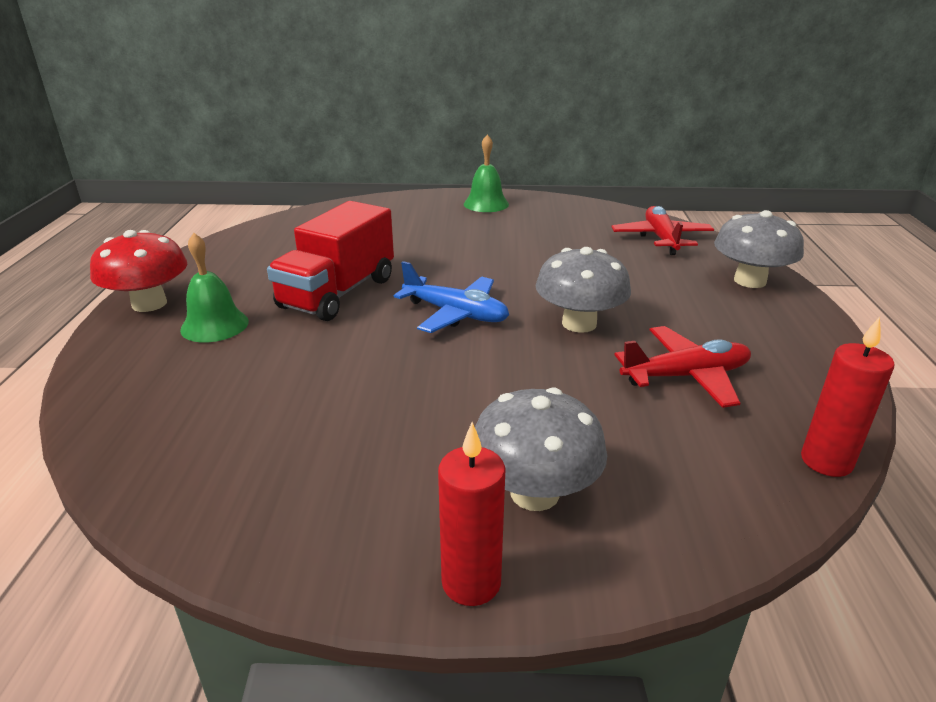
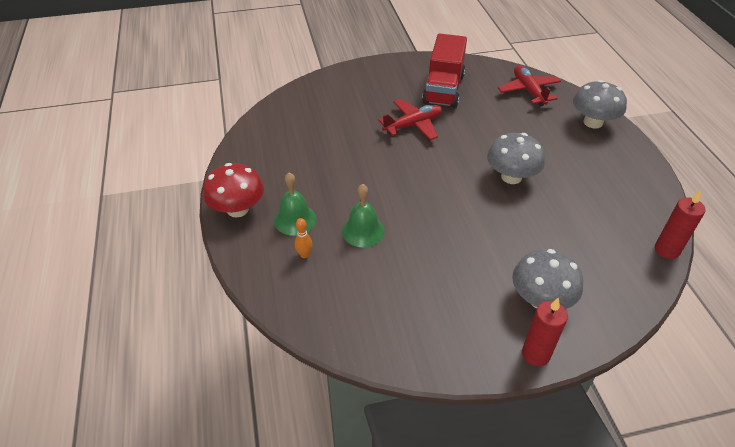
camera: 15 degrees left, 15 degrees up
red truck [267,201,394,321] -> red truck moved to [422,33,467,108]
blue plane [394,261,509,333] -> none
green bell [464,134,509,212] -> green bell moved to [342,184,385,247]
red plane [615,326,751,408] -> red plane moved to [378,99,442,140]
none -> orange bowling pin [295,218,312,258]

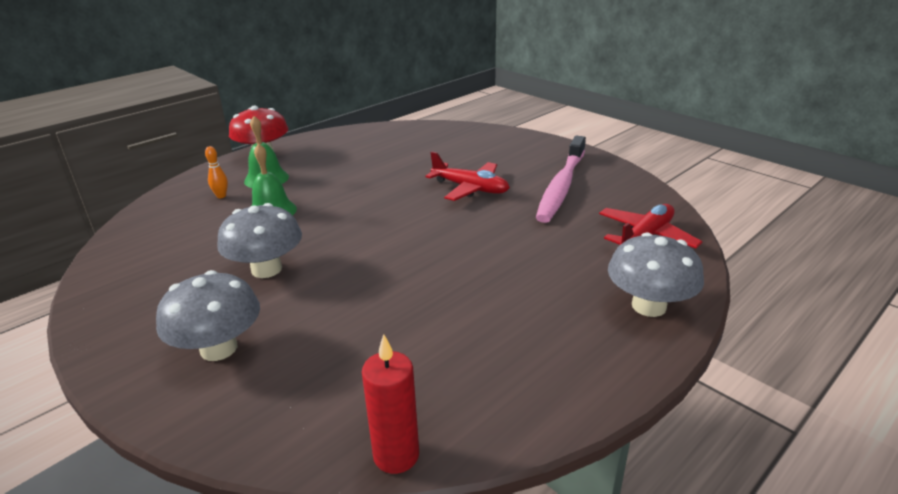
camera: 60 degrees right, 15 degrees down
red truck [422,33,467,108] -> pink toothbrush [536,136,586,223]
grey mushroom [487,133,545,184] -> grey mushroom moved to [217,203,302,278]
red candle [522,297,568,366] -> none

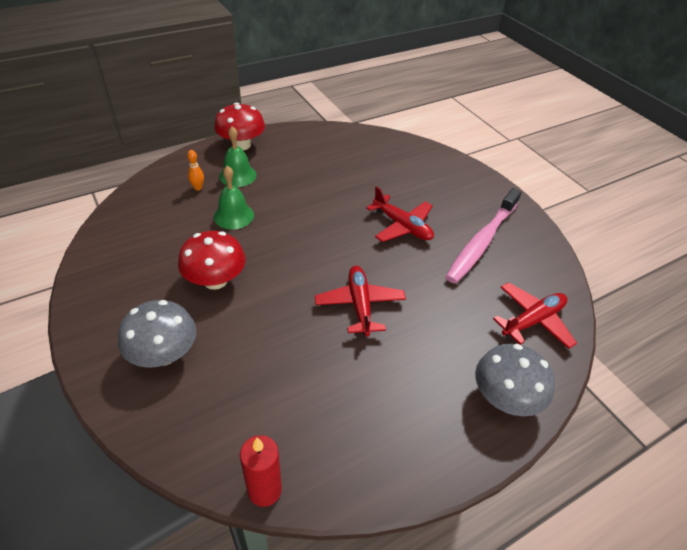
camera: 10 degrees right, 15 degrees up
grey mushroom [217,203,302,278] -> red mushroom [178,231,246,290]
none -> red plane [315,266,406,337]

